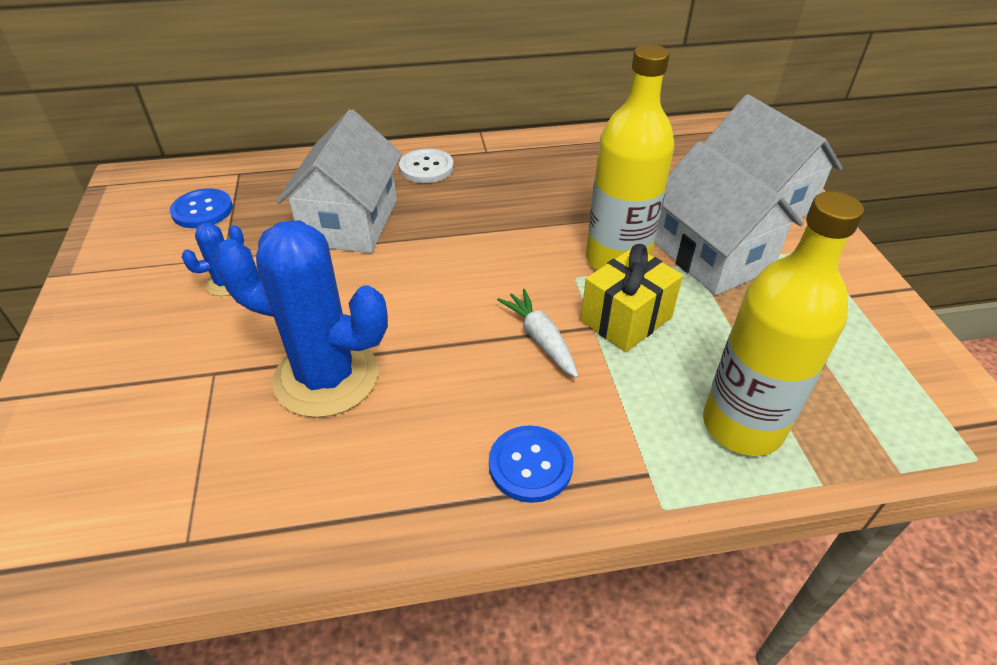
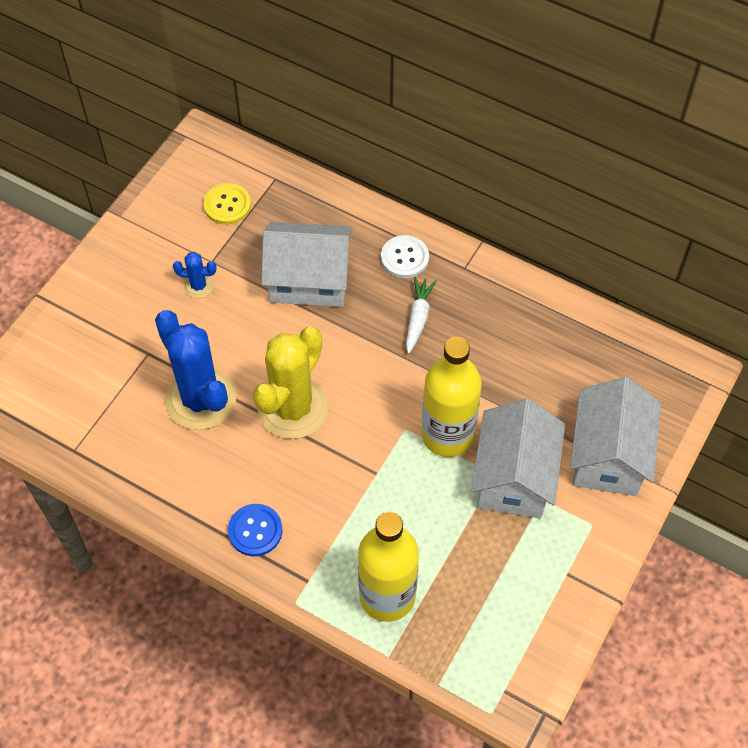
camera: 40 degrees right, 15 degrees up
blue button [170,189,233,228] -> yellow button [203,183,251,225]
white house [276,109,402,253] -> white house turned 45 degrees clockwise [261,222,353,307]
white carrot [497,289,578,378] -> white carrot moved to [406,277,437,354]
yellow gift [581,244,683,352] -> none
none -> yellow cactus [253,327,329,439]

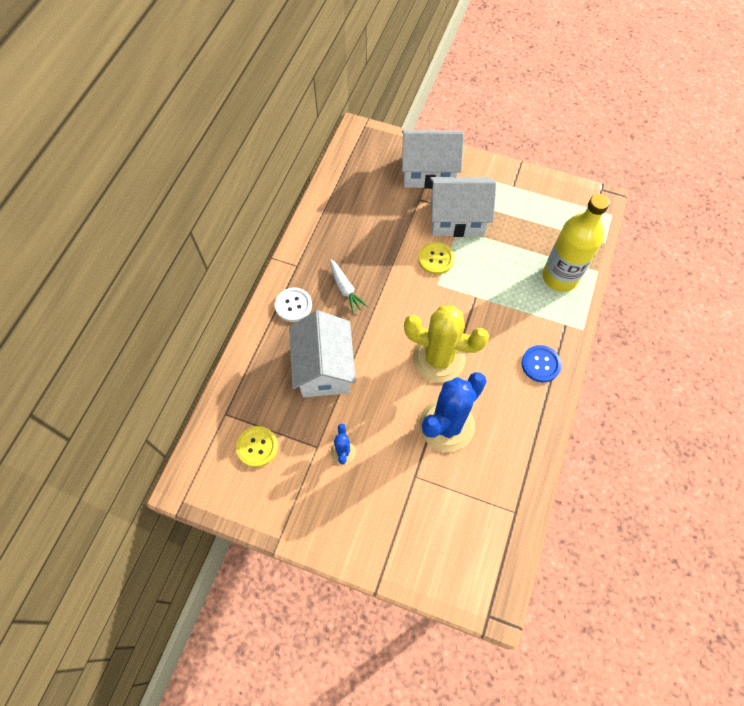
camera: 100 degrees left, 5 degrees up
white carrot [406,277,437,354] -> white carrot turned 120 degrees counterclockwise [330,259,368,314]
yellow bottle [422,337,482,457] -> yellow button [418,242,454,275]

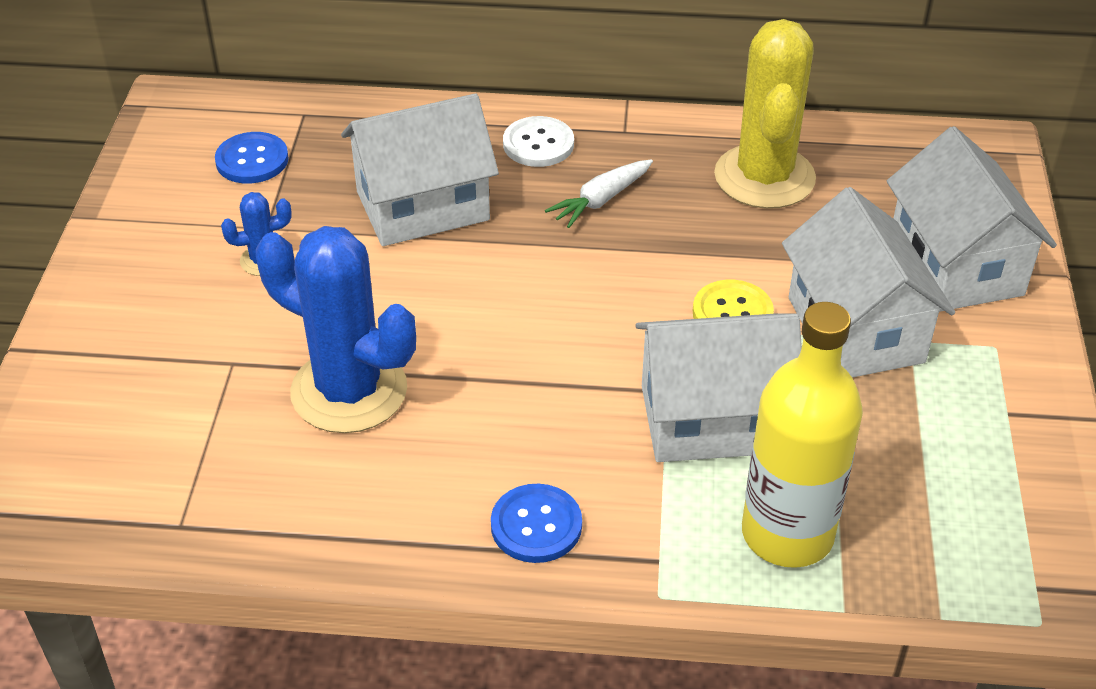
camera: 75 degrees right, 20 degrees down
yellow button [236,426,278,467] -> blue button [215,132,289,184]
yellow cactus [404,305,489,383] -> yellow cactus moved to [714,19,816,209]
none -> white house [635,313,802,462]

